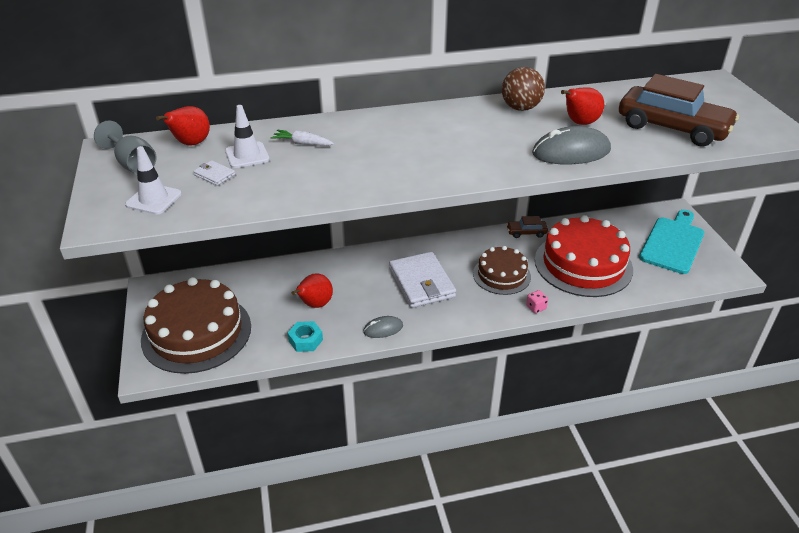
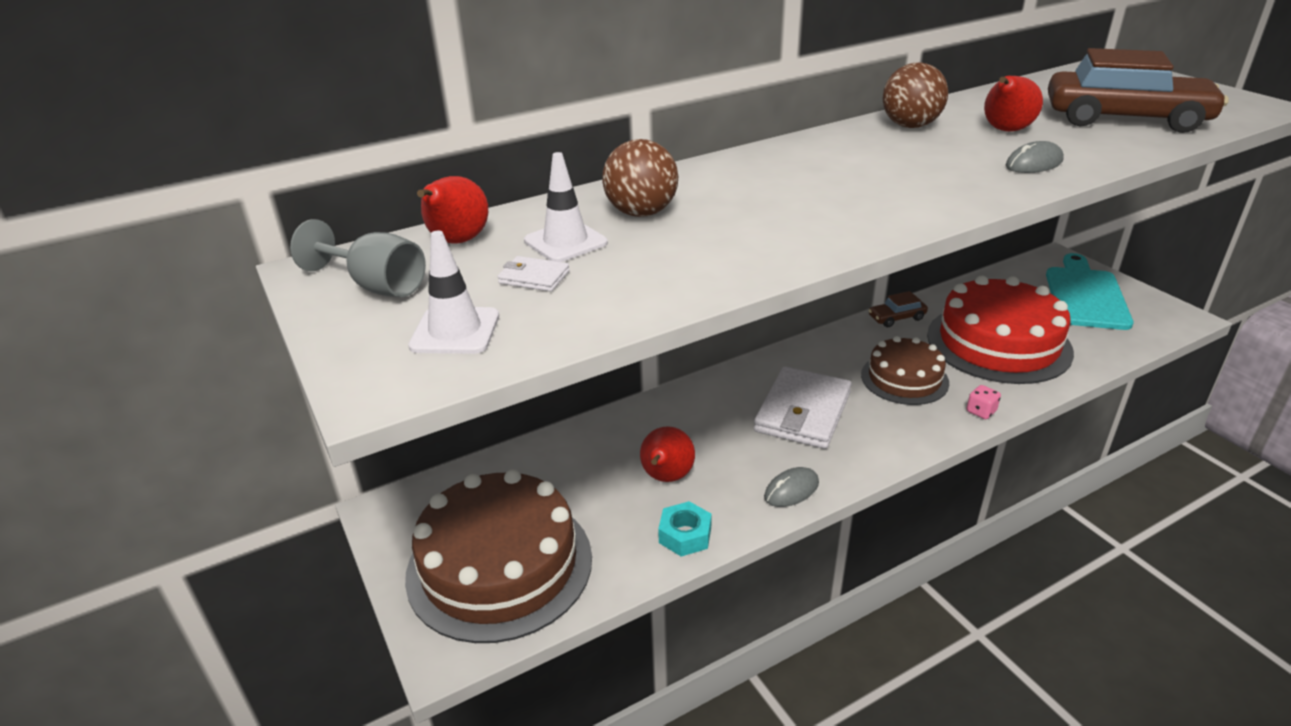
camera: 15 degrees left, 5 degrees down
white carrot [271,130,334,146] -> brown ball [602,139,678,217]
white wallet [389,252,456,308] -> white wallet turned 60 degrees clockwise [754,366,852,449]
grey mouse [532,126,611,165] -> grey mouse [1006,141,1064,173], size x0.56

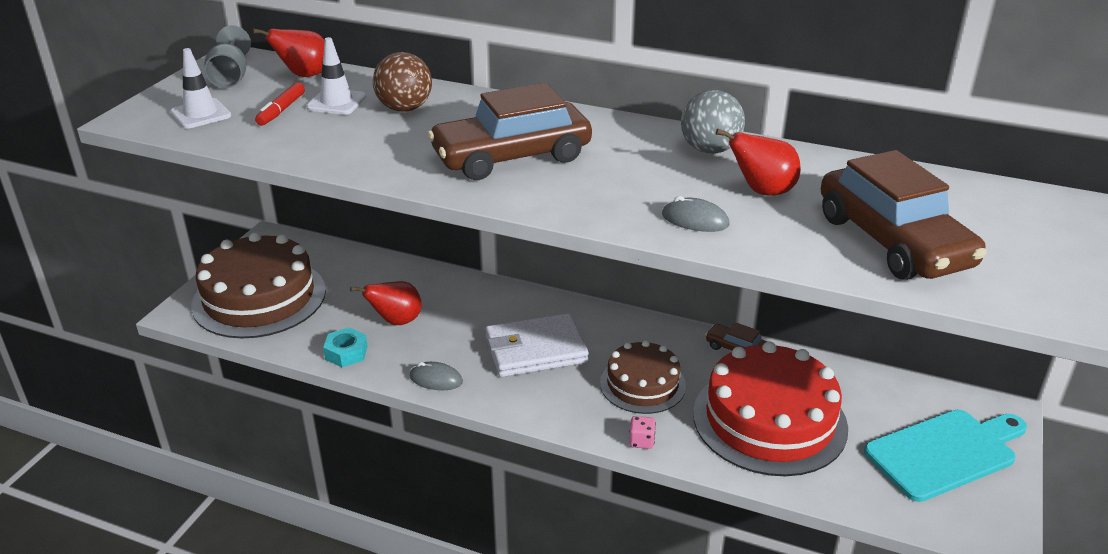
camera: 50 degrees right, 0 degrees up
white wallet [497,256,569,292] -> red marker [255,82,305,126]
brown ball [883,63,948,128] -> grey ball [681,90,745,154]
none -> brown car [428,83,592,180]

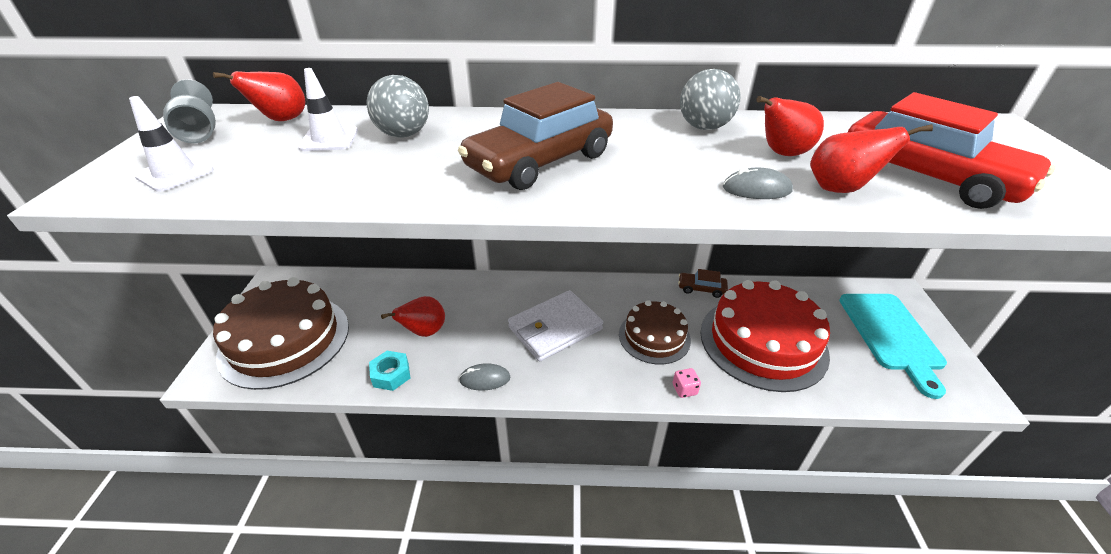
camera: 20 degrees left, 5 degrees up
red marker [255,82,305,126] -> none
brown ball [373,52,432,112] -> grey ball [367,75,429,138]
brown car [821,150,987,280] -> red car [847,92,1056,209]
turquoise cutting board [864,410,1027,502] -> turquoise cutting board turned 135 degrees clockwise [839,294,947,399]
none -> red pear [810,124,933,193]

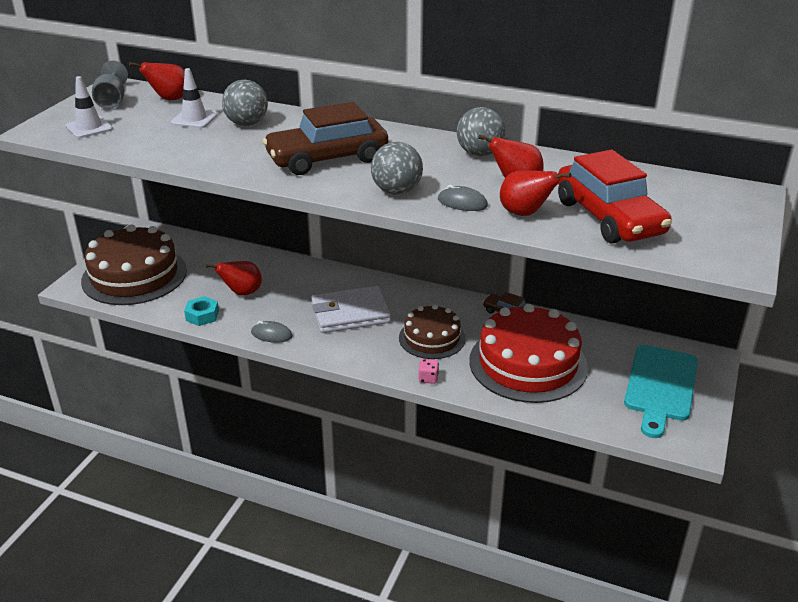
camera: 20 degrees right, 5 degrees down
none -> grey ball [371,142,423,194]

